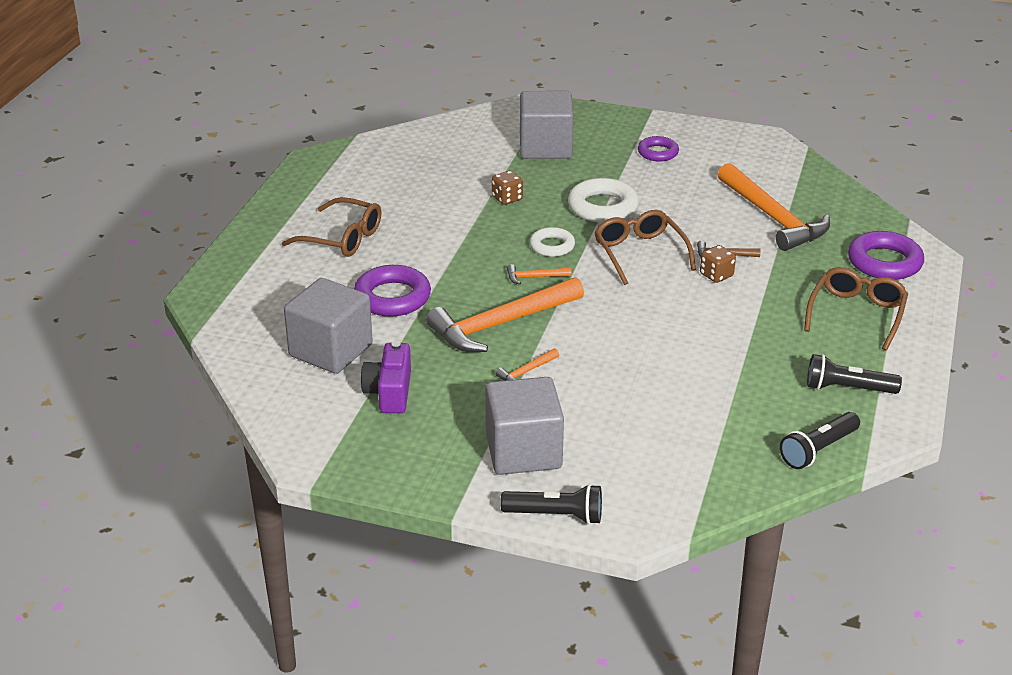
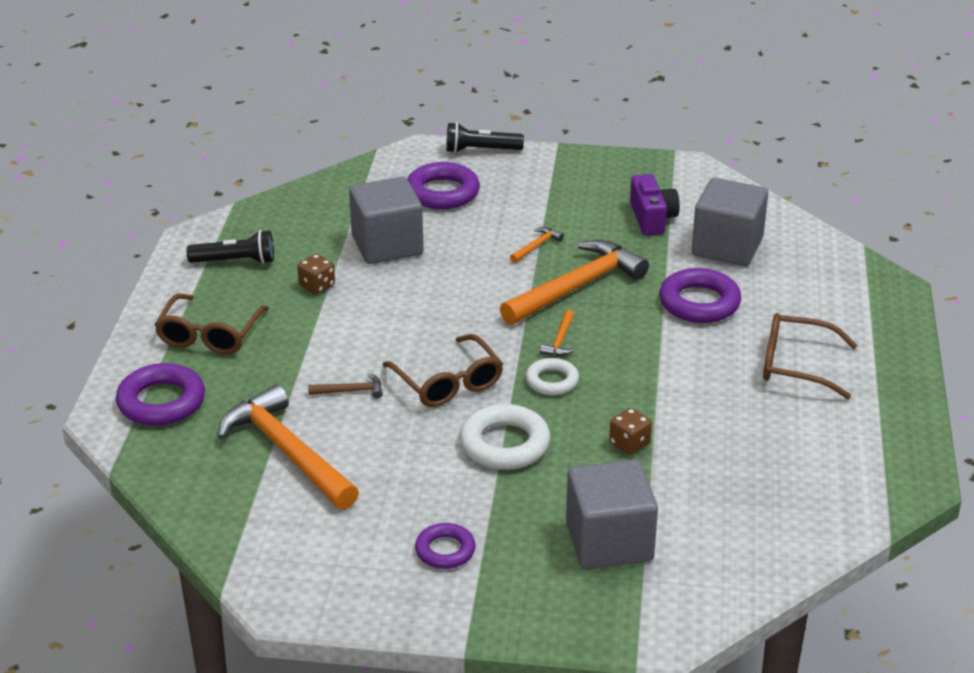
camera: 170 degrees right, 0 degrees up
grey cube [485,377,564,475] -> grey cube moved to [349,177,423,264]
orange hammer [507,264,572,285] -> orange hammer turned 120 degrees clockwise [540,310,575,356]
brown dice [700,245,736,283] -> brown dice moved to [297,254,335,294]
black flashlight [780,412,860,469] -> none
none -> purple ring [407,162,480,209]

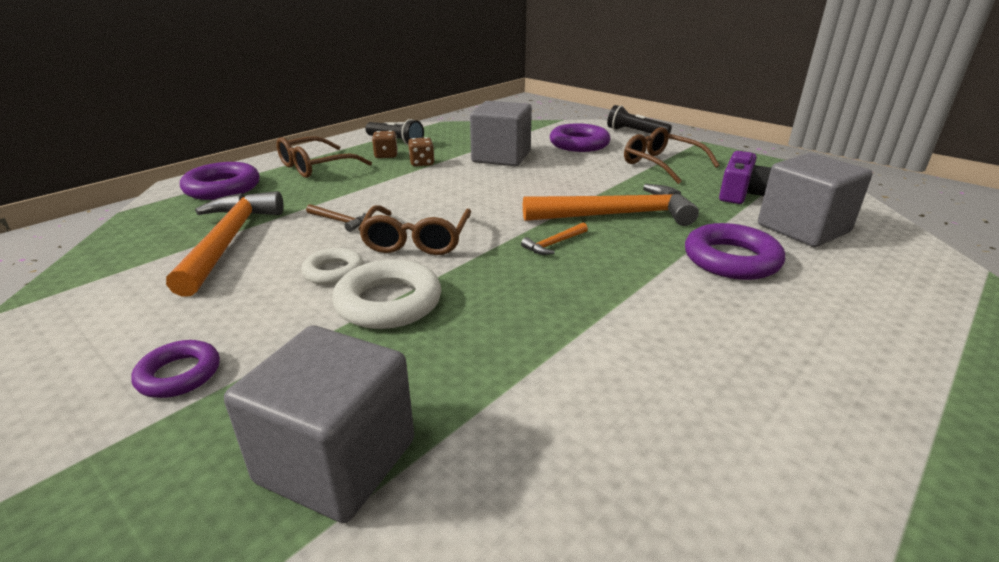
camera: 35 degrees right, 5 degrees down
orange hammer [510,227,564,263] -> none
white ring [526,358,579,395] -> white ring moved to [301,248,364,285]
brown dice [609,408,652,455] -> brown dice moved to [372,130,398,158]
brown glasses [763,313,857,399] -> brown glasses moved to [624,127,720,184]

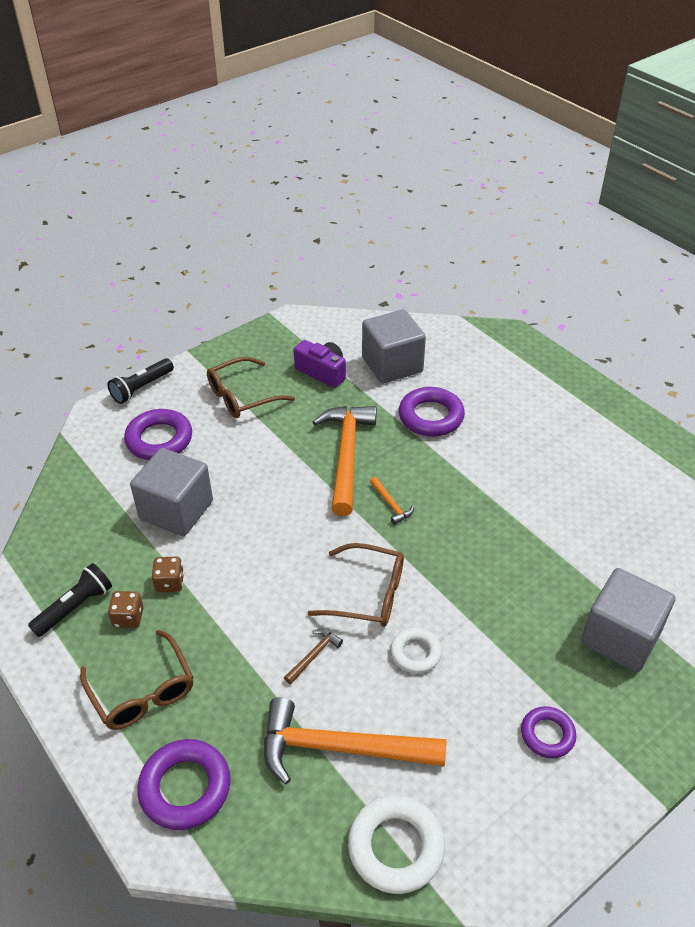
camera: 80 degrees left, 15 degrees up
white ring [332,259,441,329] -> white ring moved to [348,795,445,894]

